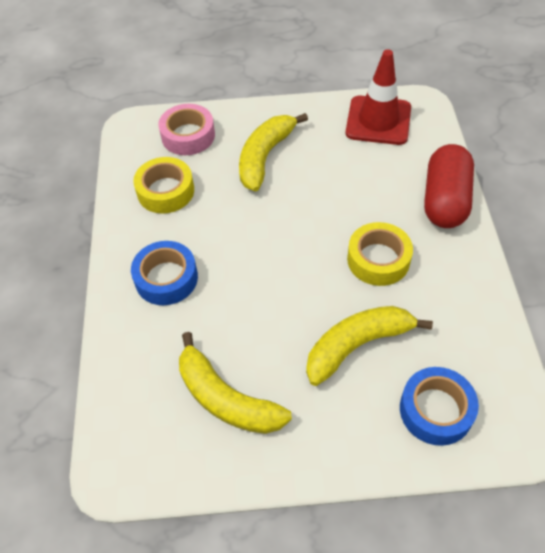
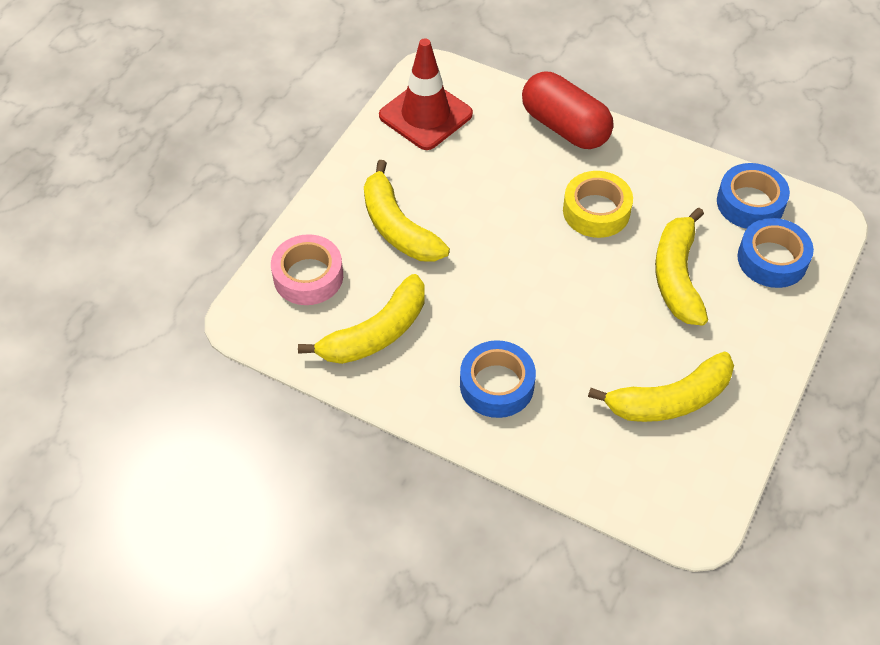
camera: 60 degrees left, 0 degrees up
yellow tape [133,157,194,214] -> yellow banana [298,274,425,364]
none -> blue tape [717,163,790,229]

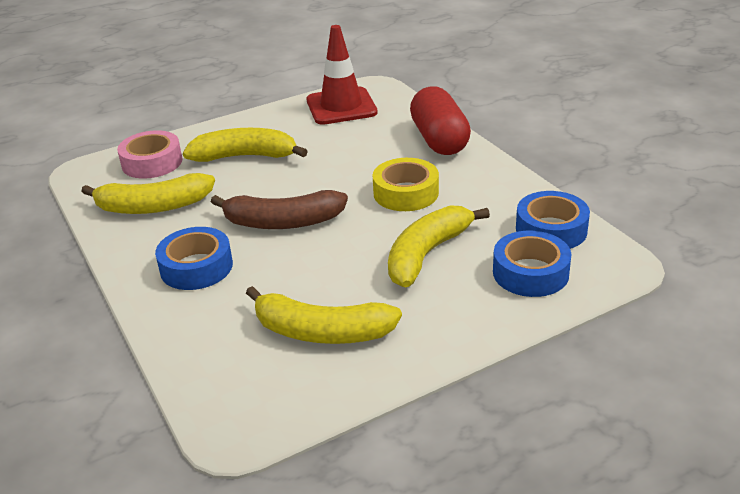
camera: 35 degrees right, 20 degrees down
yellow banana [364,160,450,262] -> yellow banana turned 90 degrees clockwise [183,128,308,162]
none -> brown banana [211,190,348,229]

